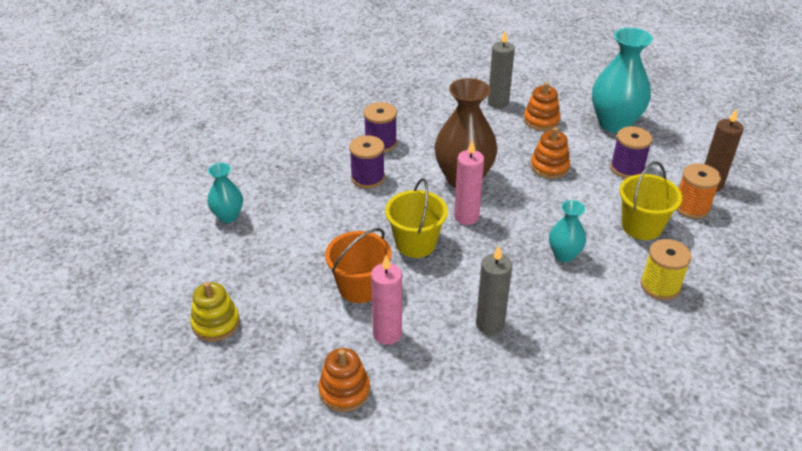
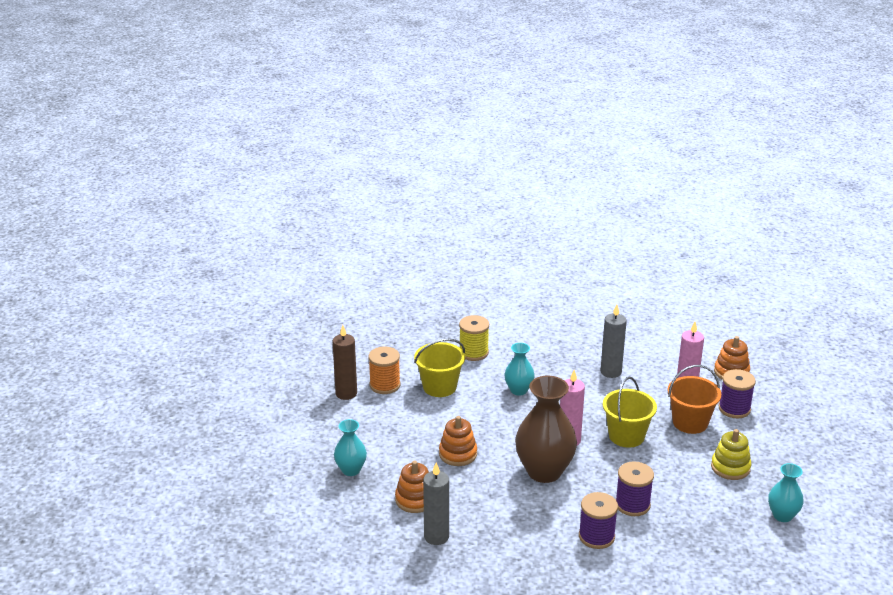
camera: 150 degrees left, 10 degrees down
yellow stacking toy [190,282,240,341] -> yellow stacking toy moved to [711,429,751,480]
turquoise vase [592,28,653,133] -> turquoise vase [334,419,367,476], size x0.54
purple spool [610,126,653,178] -> purple spool moved to [719,369,756,418]

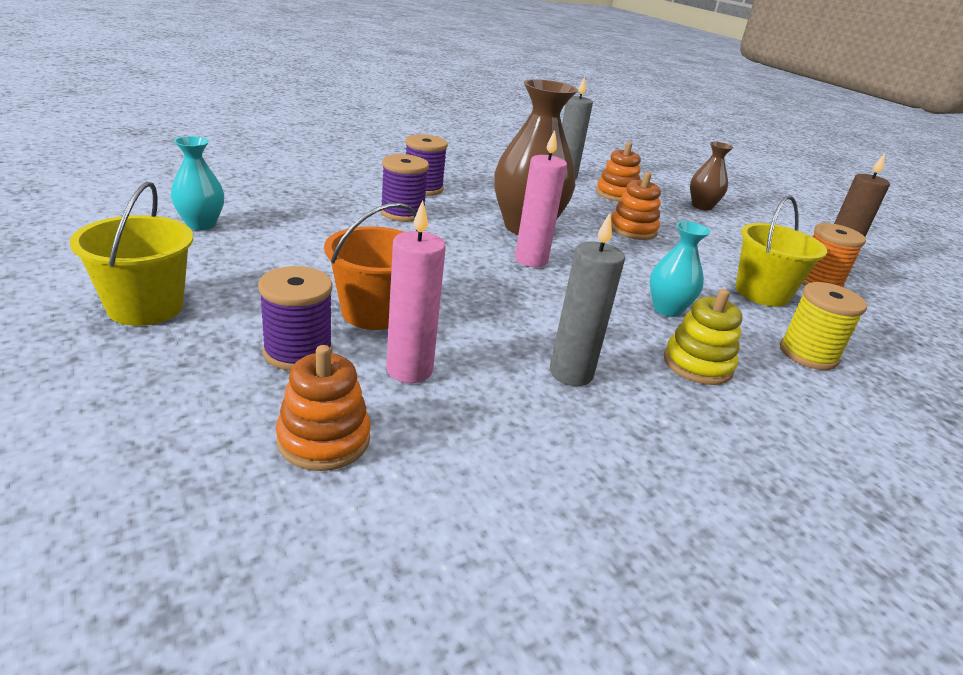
camera: 145 degrees right, 0 degrees up
turquoise vase [334,419,367,476] -> brown vase [690,142,734,211]
yellow bucket [603,377,657,448] -> yellow bucket moved to [69,182,193,326]
yellow stacking toy [711,429,751,480] -> yellow stacking toy moved to [664,289,742,385]

